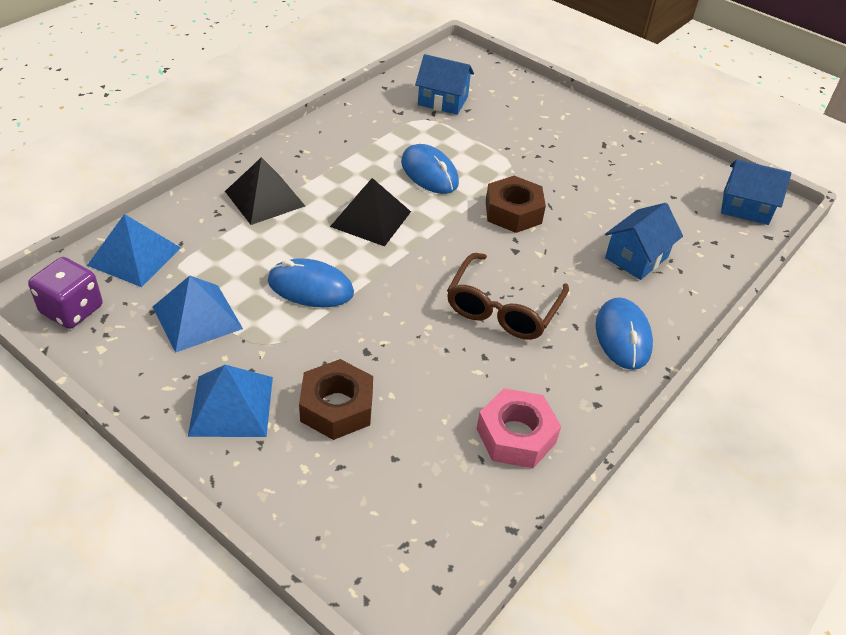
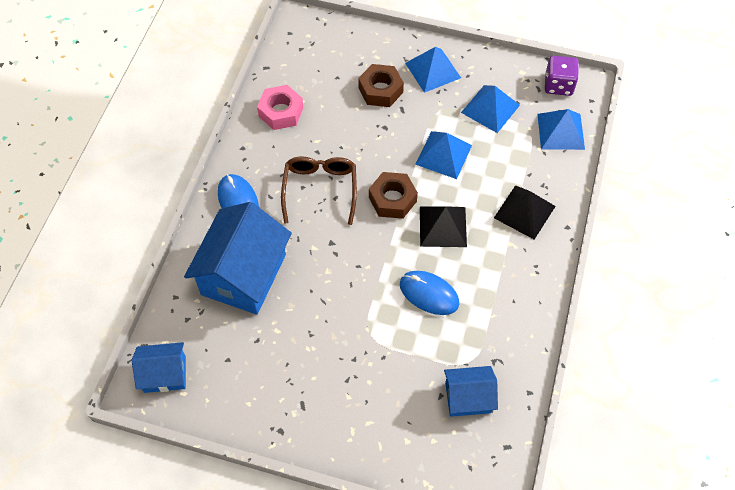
camera: 160 degrees right, 15 degrees up
blue mouse [268,258,354,307] -> blue pyramid [415,131,472,179]
brown nut [486,176,546,233] -> brown nut moved to [369,172,418,219]
blue house [605,203,683,280] -> blue house [184,202,292,315], size x1.84

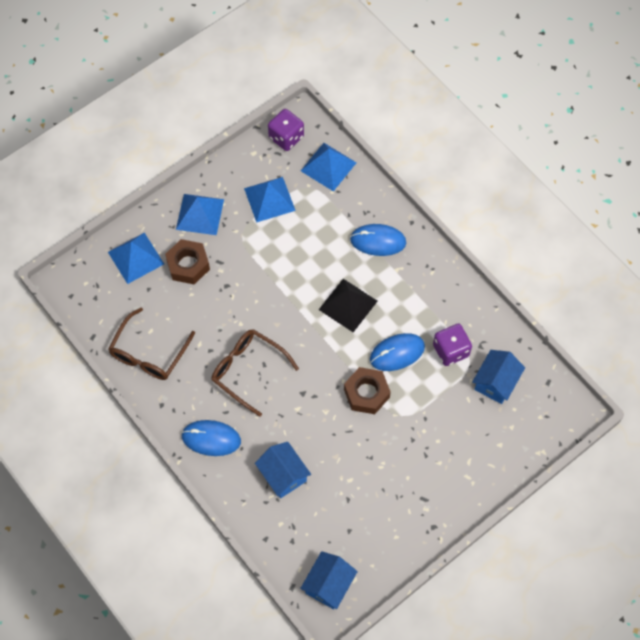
camera: 55 degrees left, 5 degrees up
blue house [184,202,292,315] -> blue house [255,442,311,498], size x0.54
pink nut [257,85,303,130] -> brown glasses [108,308,195,380]
brown nut [369,172,418,219] -> brown nut moved to [344,367,391,414]
blue pyramid [415,131,472,179] -> blue pyramid moved to [108,233,164,284]
black pyramid [494,185,556,240] -> blue mouse [350,224,406,256]
none -> purple dice [433,324,472,366]

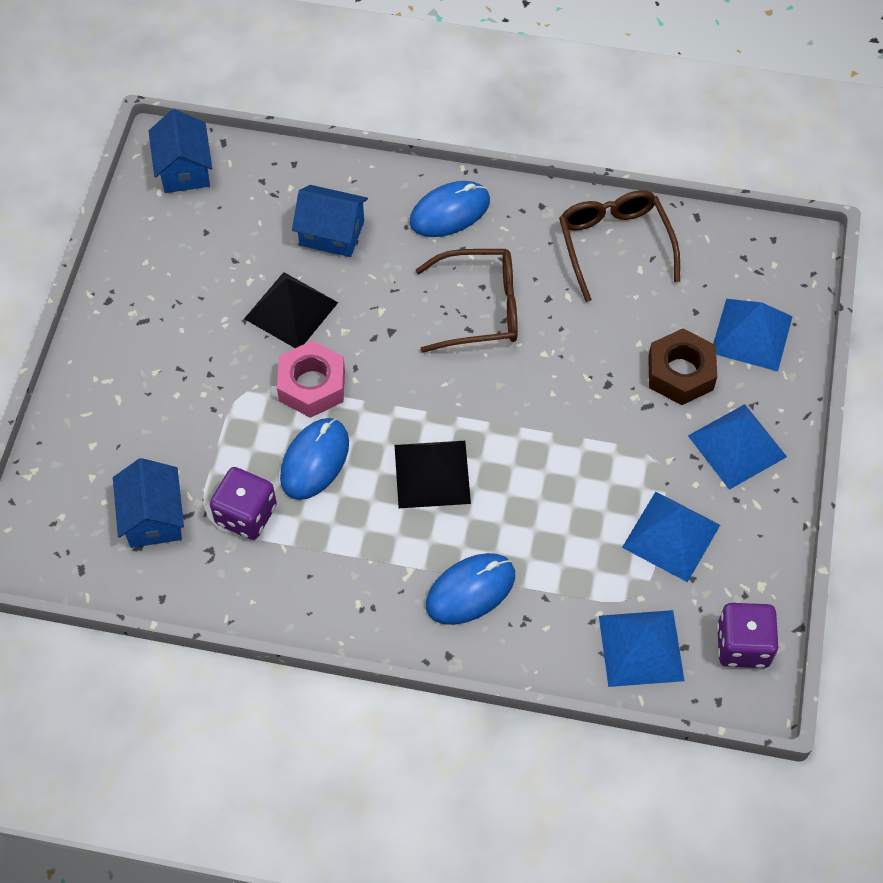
camera: 140 degrees right, 5 degrees down
brown nut [344,367,391,414] -> pink nut [277,341,345,418]
none -> black pyramid [244,272,338,348]

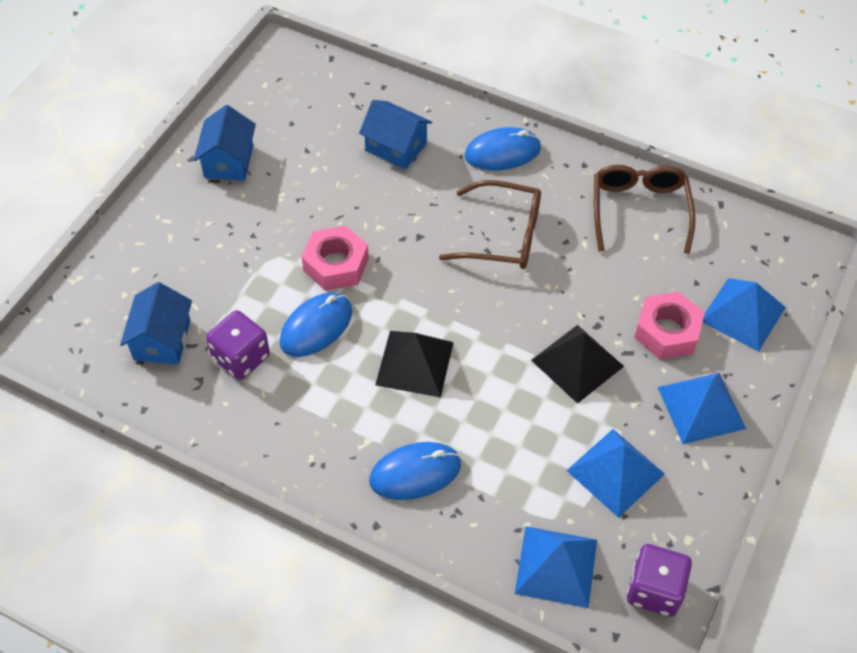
camera: 15 degrees right, 5 degrees down
blue house [149,109,212,193] -> blue house moved to [194,105,256,181]
black pyramid [244,272,338,348] -> black pyramid moved to [531,325,624,404]
brown nut [648,329,717,405] -> pink nut [634,291,705,359]

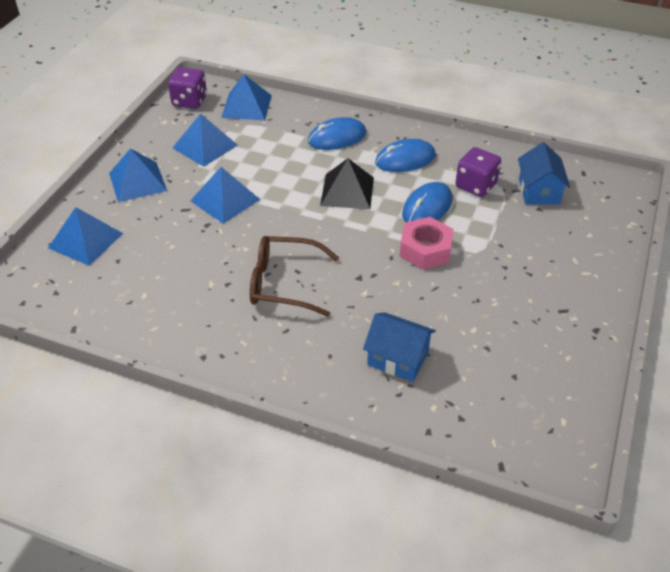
camera: 175 degrees right, 10 degrees down
blue house [194,105,256,181] -> none
blue mouse [464,127,541,170] -> blue mouse moved to [375,139,436,172]
black pyramid [531,325,624,404] -> blue pyramid [190,167,261,224]
brown glasses [594,165,696,254] -> none
pink nut [634,291,705,359] -> none

